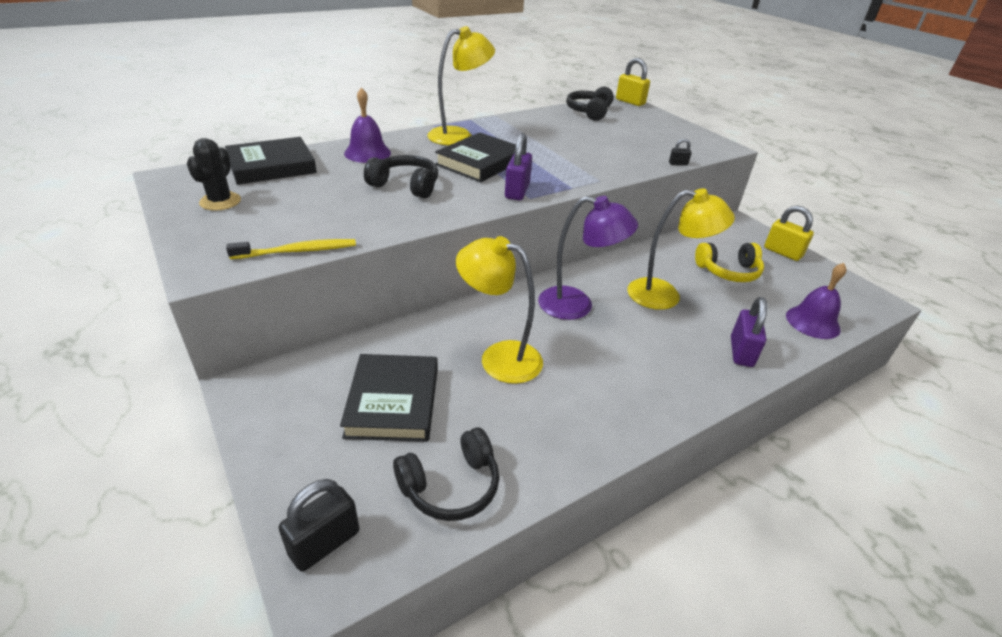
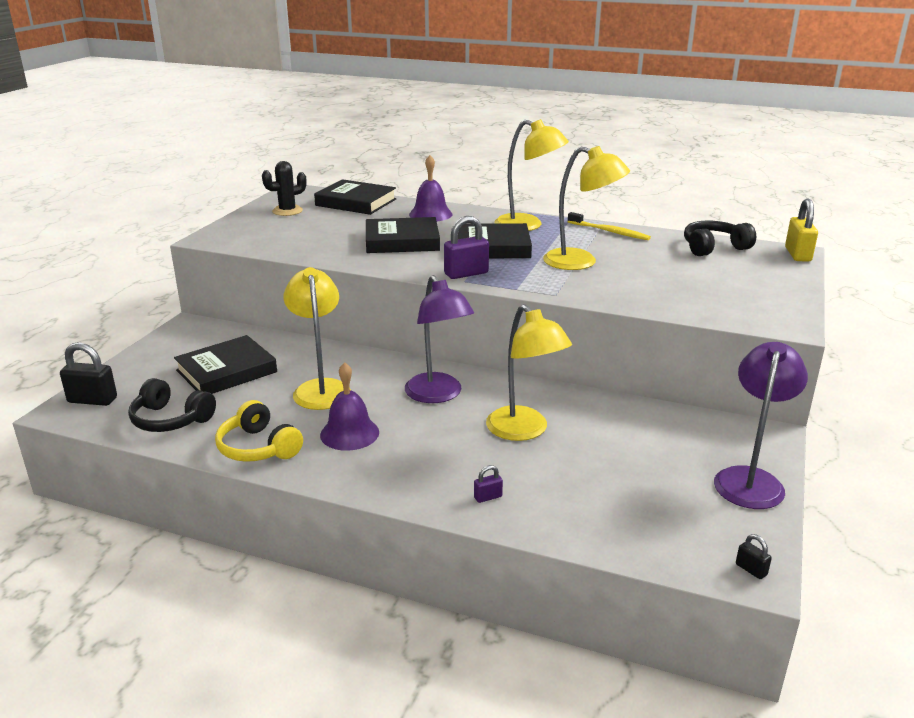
camera: 55 degrees right, 10 degrees down
yellow toothbrush [226,239,356,259] -> yellow toothbrush moved to [568,212,651,240]
black headphones [364,155,438,198] -> black book [366,217,440,253]
black padlock [669,139,692,166] -> black padlock moved to [736,534,772,579]
yellow headphones [695,243,764,282] -> yellow headphones moved to [215,400,303,462]
purple padlock [731,297,767,367] -> purple padlock [474,465,503,503], size x0.50
yellow padlock [764,206,814,261] -> purple lamp [714,342,808,509]
purple bell [786,263,847,339] -> purple bell moved to [320,362,379,451]
none -> yellow lamp [543,146,630,270]

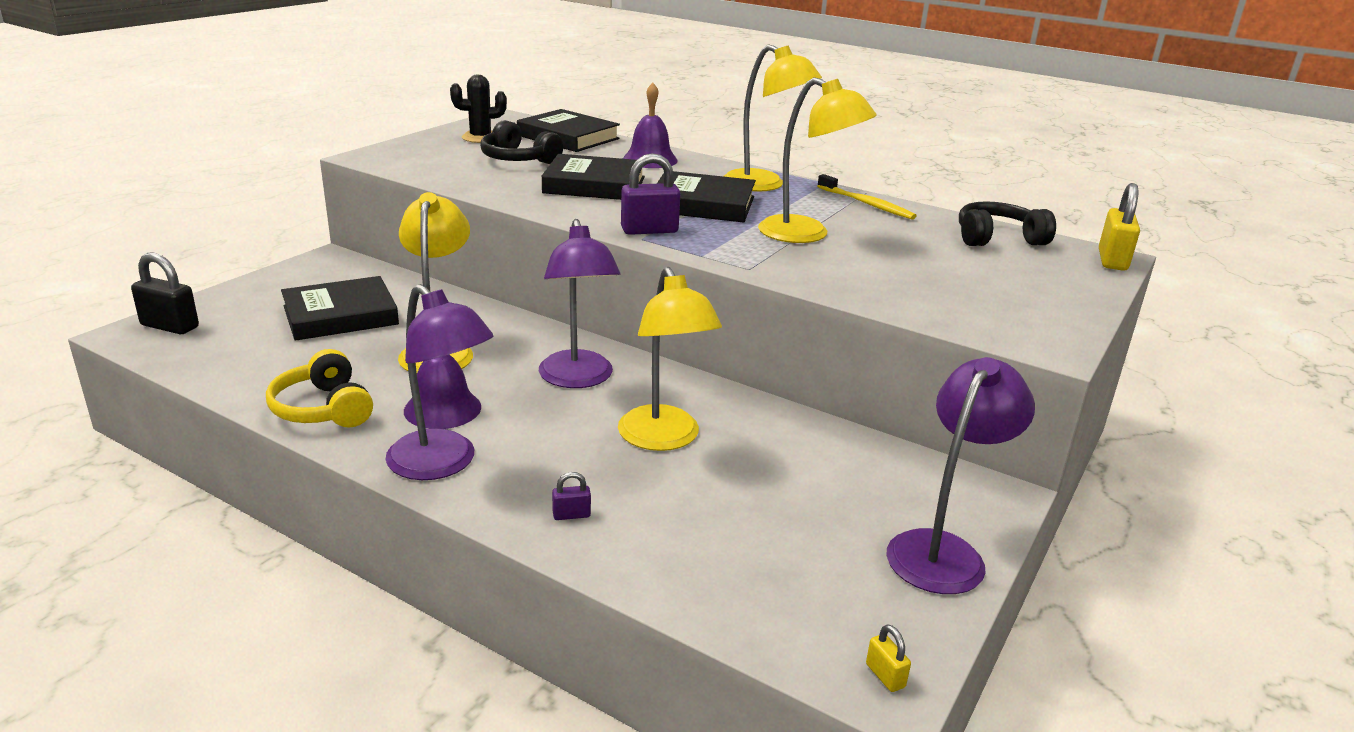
camera: 10 degrees right, 0 degrees up
black headphones [128,378,216,432] -> black headphones moved to [480,120,563,164]
black padlock [736,534,772,579] -> yellow padlock [866,624,911,692]
none -> purple lamp [385,284,493,480]

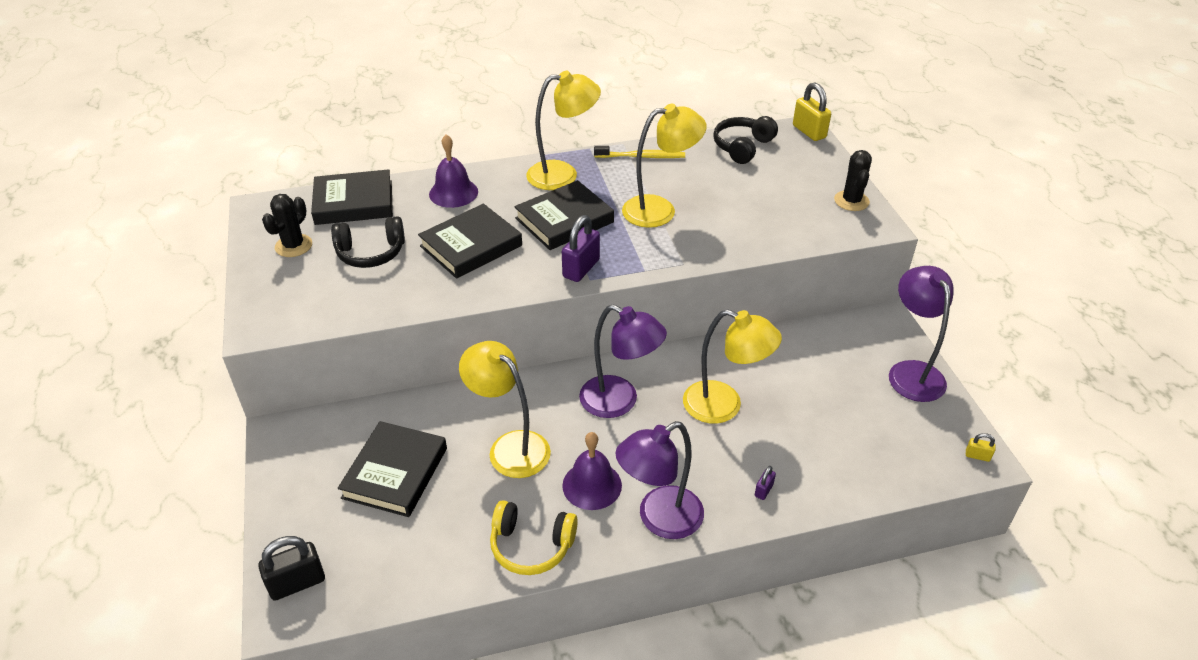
camera: 45 degrees left, 15 degrees up
purple lamp [385,284,493,480] -> purple lamp turned 150 degrees clockwise [616,421,704,539]
none -> black cactus [834,150,872,211]

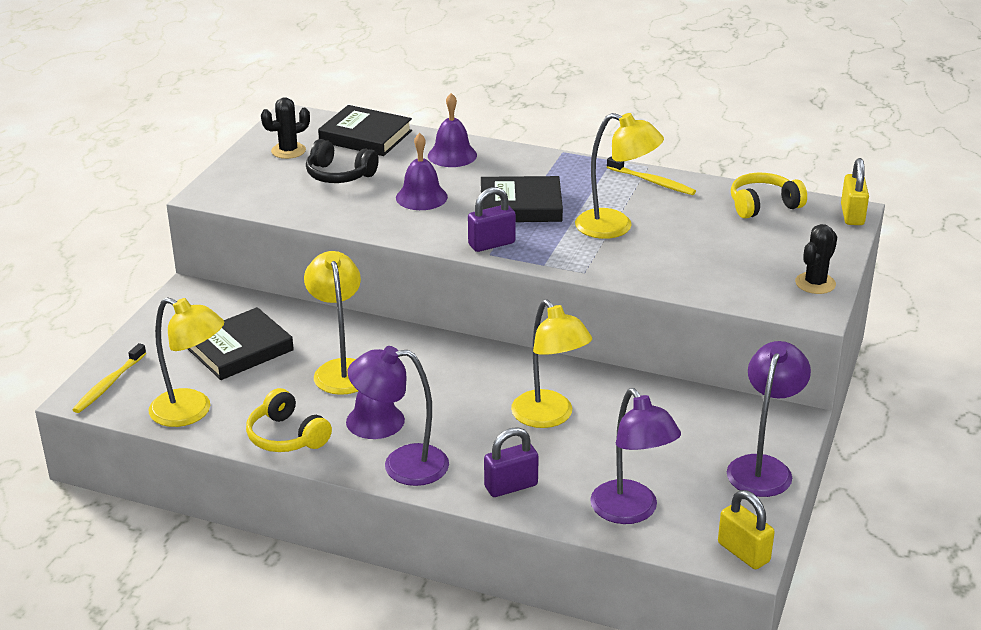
camera: 35 degrees right, 10 degrees down
black padlock [258,536,325,601] -> yellow toothbrush [72,343,146,413]
black book [418,204,522,279] -> purple bell [396,133,448,210]
yellow lamp [526,71,601,190] -> yellow lamp moved to [149,297,224,427]
purple lamp [579,304,667,418] -> purple lamp moved to [590,388,681,524]
black headphones [713,116,778,164] -> yellow headphones [731,173,807,219]
purple padlock [755,466,776,500] -> purple padlock [484,427,539,497], size x2.00
yellow padlock [966,433,995,462] -> yellow padlock [718,490,775,569], size x2.00

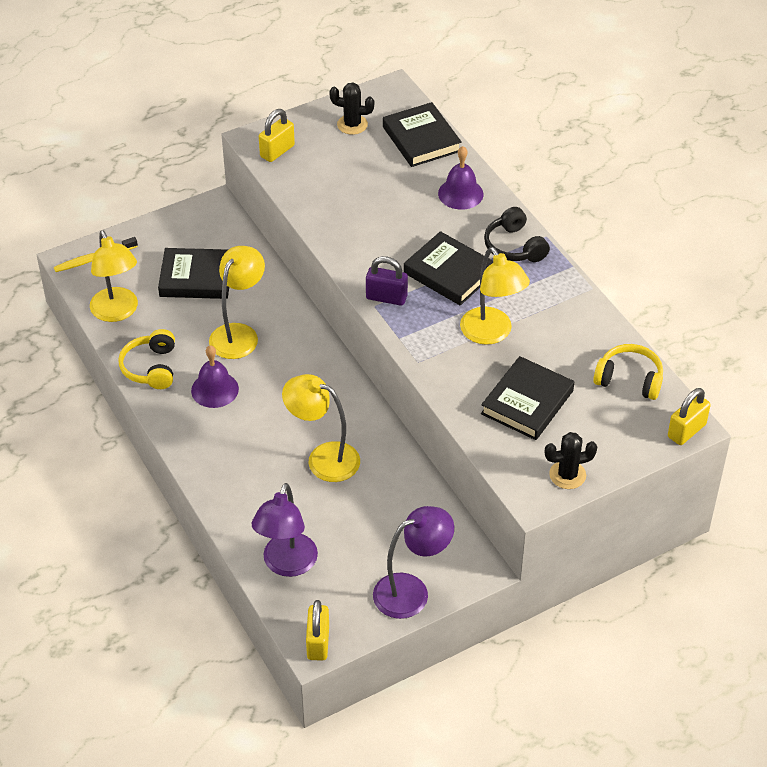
camera: 40 degrees right, 15 degrees up
black headphones [306,139,379,183] -> black headphones moved to [484,207,550,262]
purple lamp [348,346,449,486] -> none
purple bell [396,133,448,210] -> none
purple padlock [484,427,539,497] -> none
yellow lamp [511,299,592,428] -> yellow lamp turned 105 degrees clockwise [282,374,360,482]
yellow toothbrush [607,156,696,195] -> none
none -> yellow padlock [259,109,295,162]
none -> black book [481,356,574,440]

